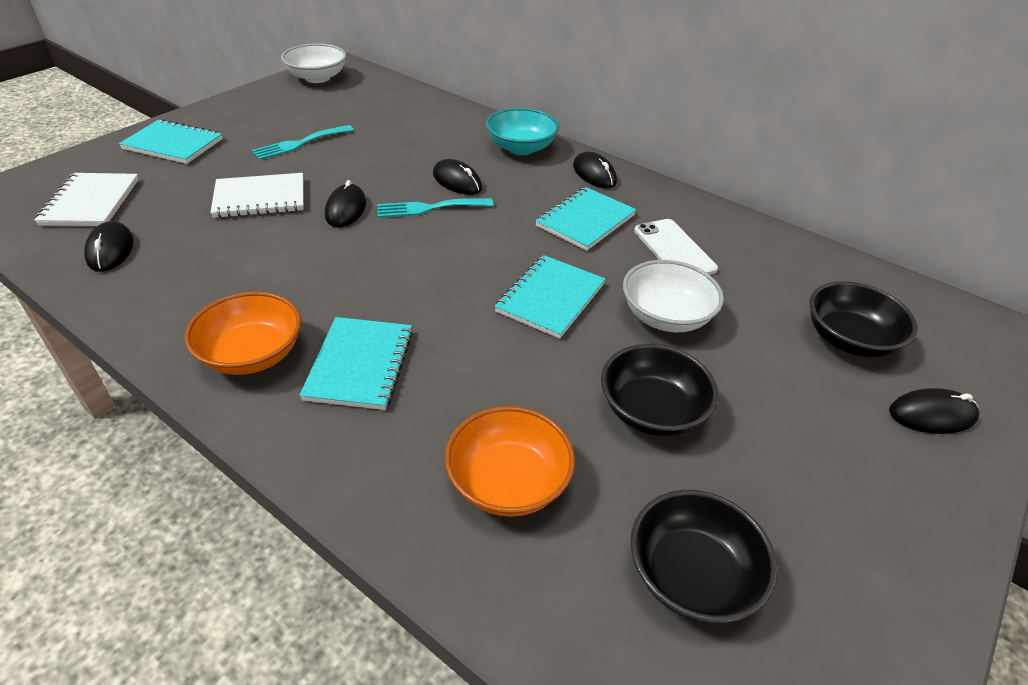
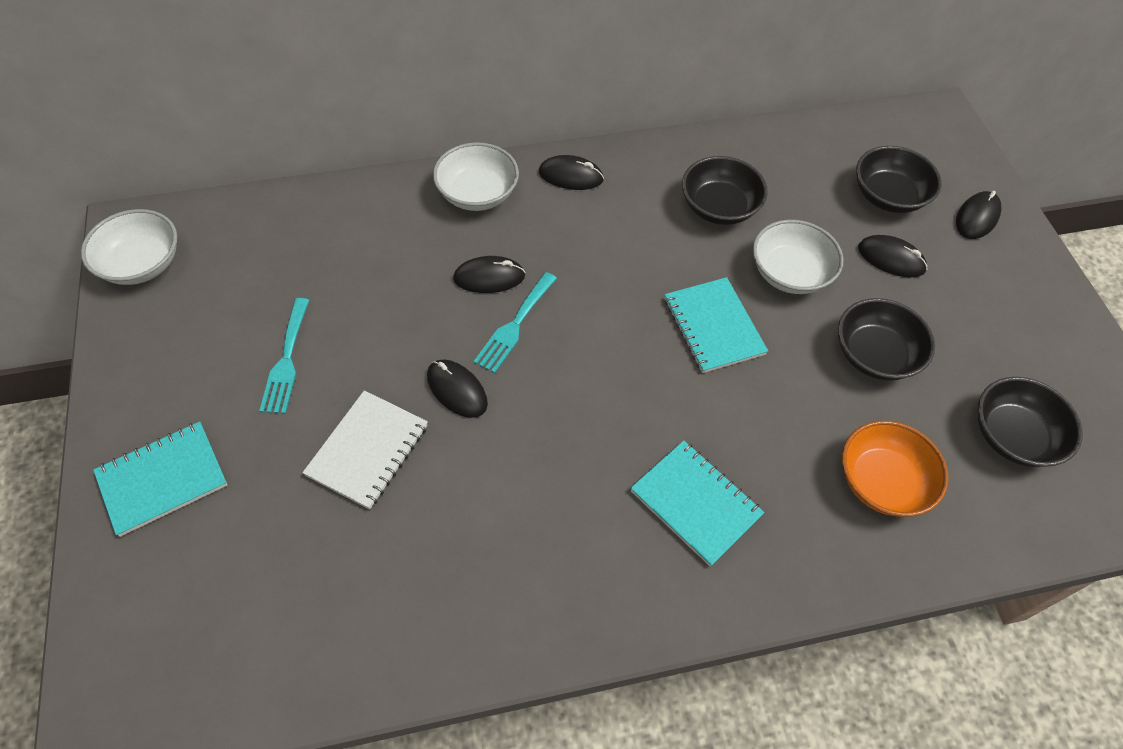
camera: 50 degrees left, 15 degrees up
white notebook [34,173,139,226] -> none
black mouse [84,221,133,272] -> black mouse moved to [858,235,927,277]
orange bowl [185,292,301,375] -> none
turquoise bowl [486,108,559,155] -> white bowl [433,142,519,211]
turquoise notebook [535,187,637,251] -> none
white phone [634,219,718,275] -> black bowl [682,156,768,225]

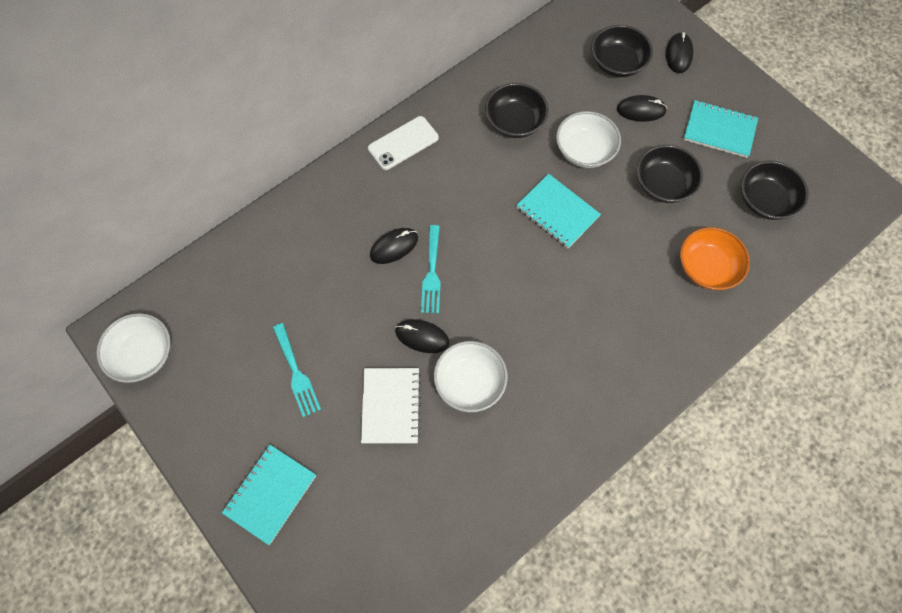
camera: 25 degrees left, 10 degrees up
white bowl [433,142,519,211] -> white bowl moved to [434,341,508,412]
black mouse [539,155,604,190] -> white phone [368,116,439,170]
turquoise notebook [630,440,765,567] -> turquoise notebook moved to [683,100,758,158]

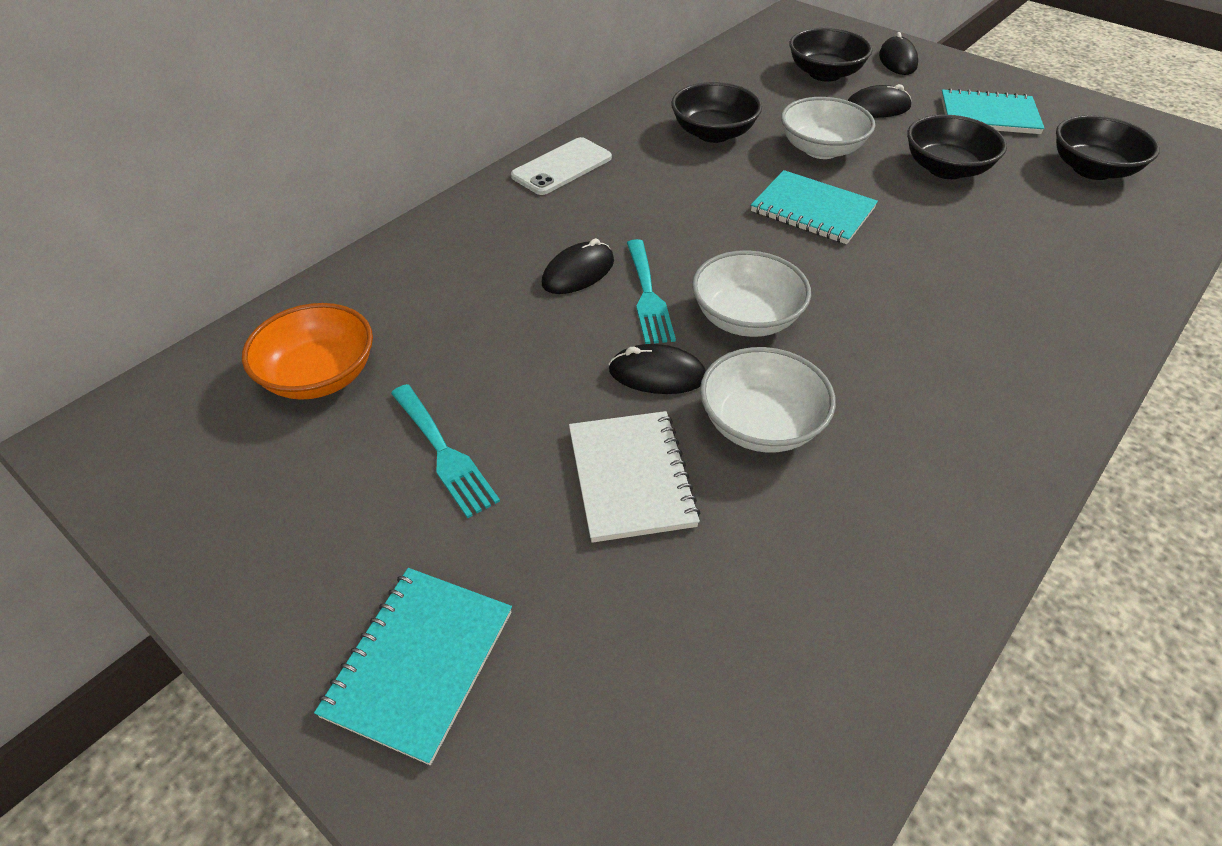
camera: 10 degrees left, 20 degrees down
white bowl [96,313,170,383] -> white bowl moved to [692,250,811,337]
orange bowl [680,227,750,290] -> orange bowl moved to [242,303,373,400]

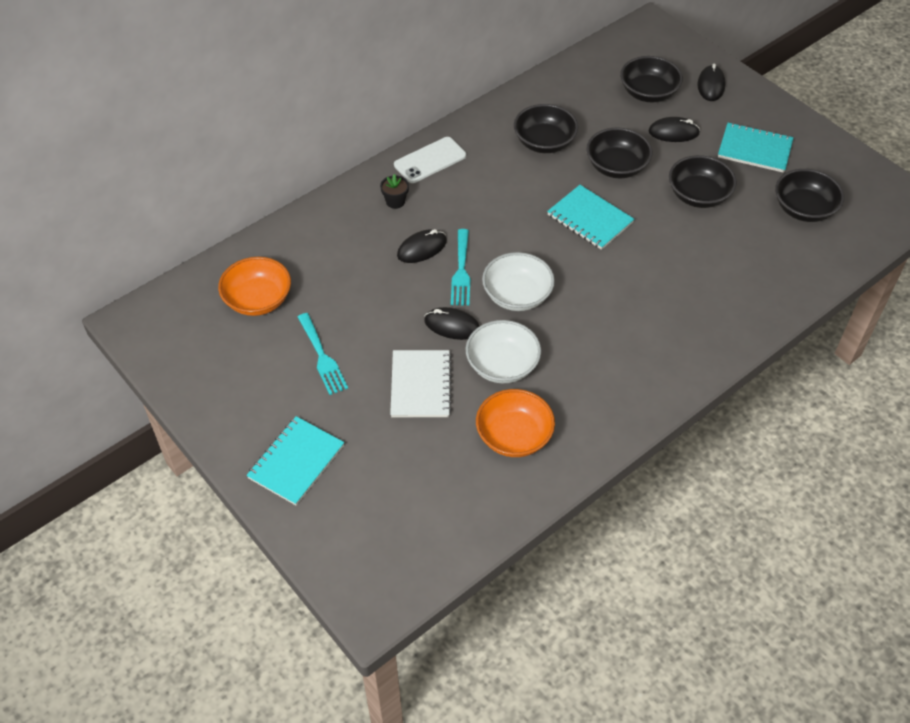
camera: 10 degrees right, 5 degrees up
white bowl [781,97,875,159] -> black bowl [586,127,652,179]
none -> black flower pot [380,174,409,209]
none -> orange bowl [476,389,555,457]

